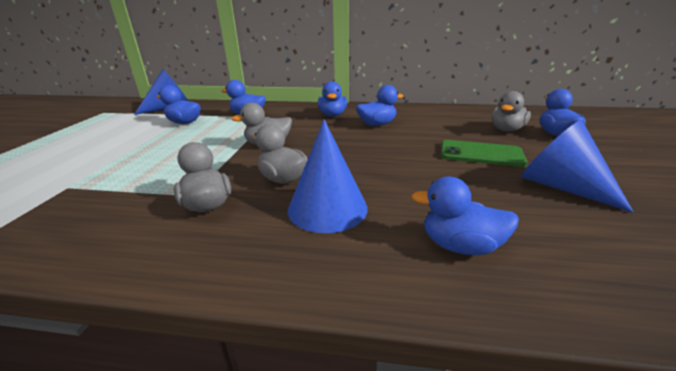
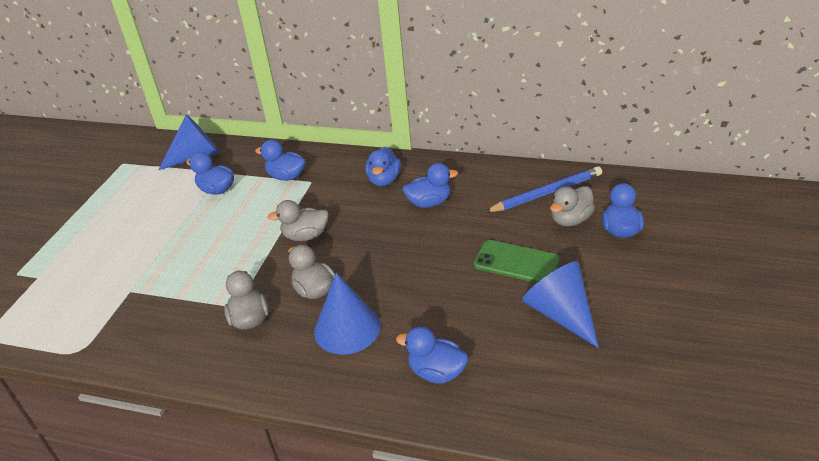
camera: 10 degrees right, 10 degrees up
none -> blue pencil [485,166,602,212]

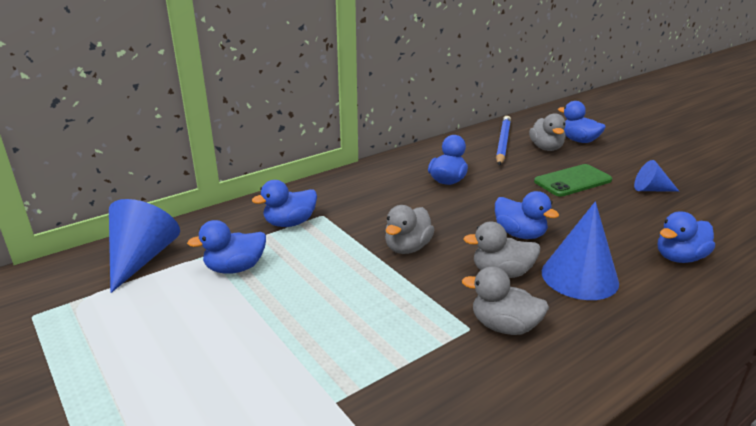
camera: 55 degrees left, 10 degrees down
blue duck [365,147,401,186] -> blue duck moved to [495,191,559,239]
blue cone [522,261,599,348] -> blue cone [634,160,679,192], size x0.58

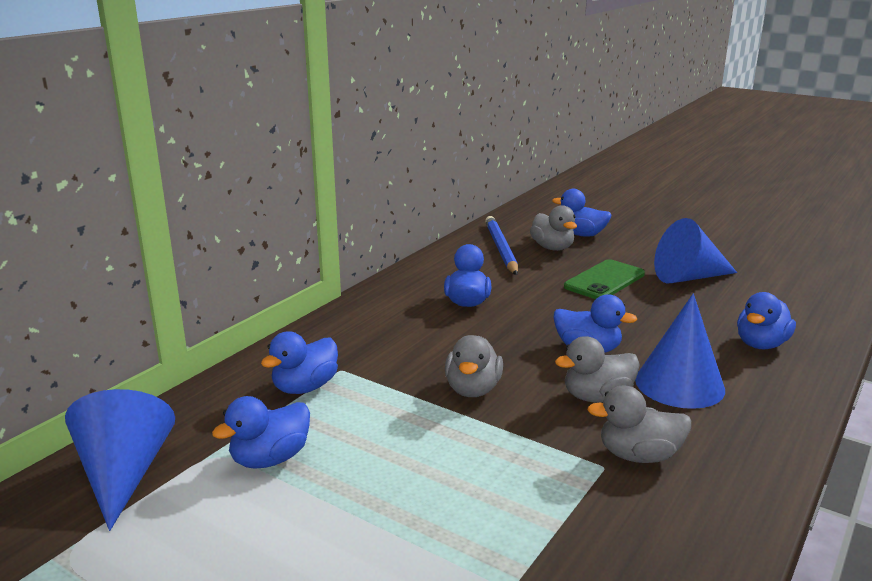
camera: 20 degrees left, 5 degrees down
blue cone [634,160,679,192] -> blue cone [654,218,737,283], size x1.74

